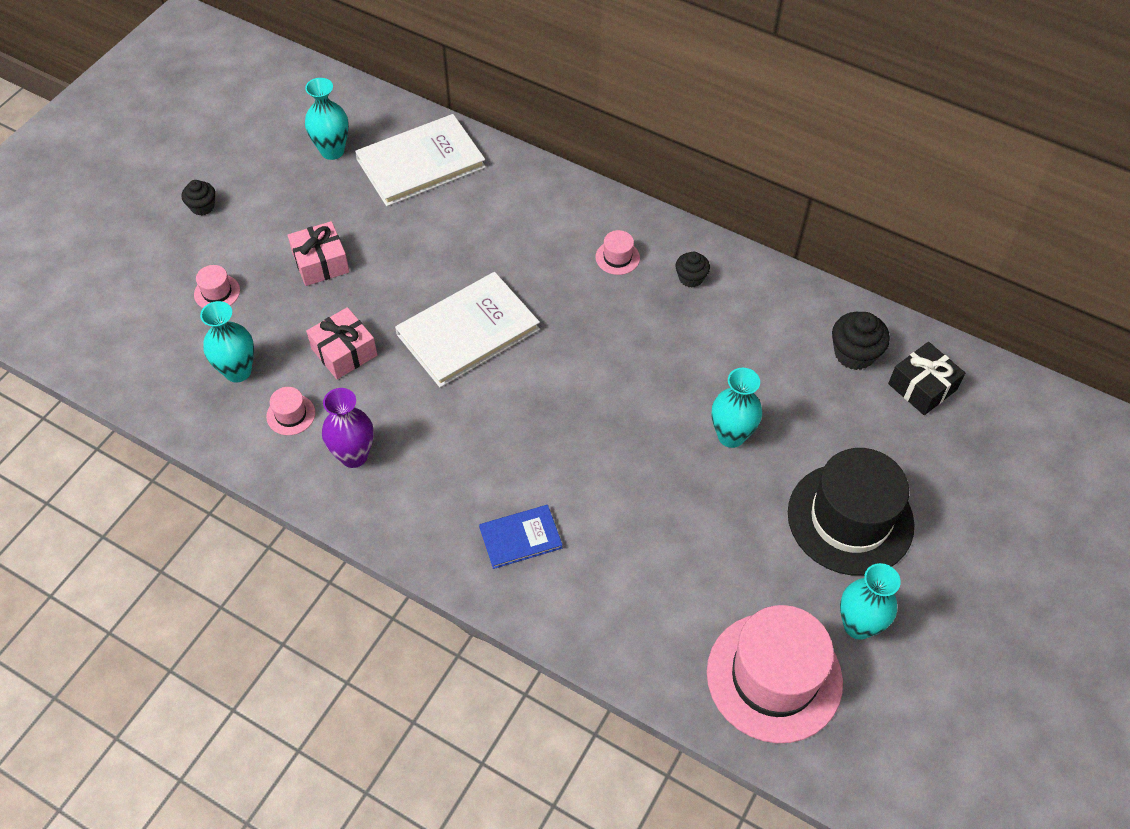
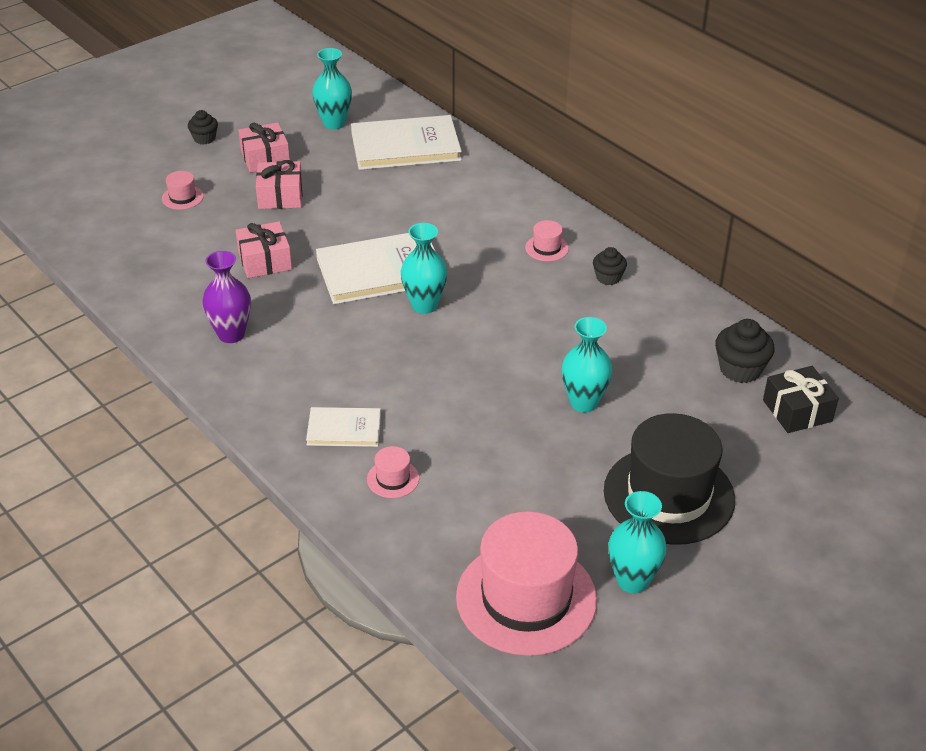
camera: 20 degrees right, 15 degrees down
turquoise vase [200,301,254,383] -> turquoise vase moved to [401,223,447,314]
pink hat [266,387,315,435] -> pink hat moved to [367,446,419,498]
blue book [479,505,563,569] -> white book [306,407,381,447]
none -> pink gift [238,122,290,173]

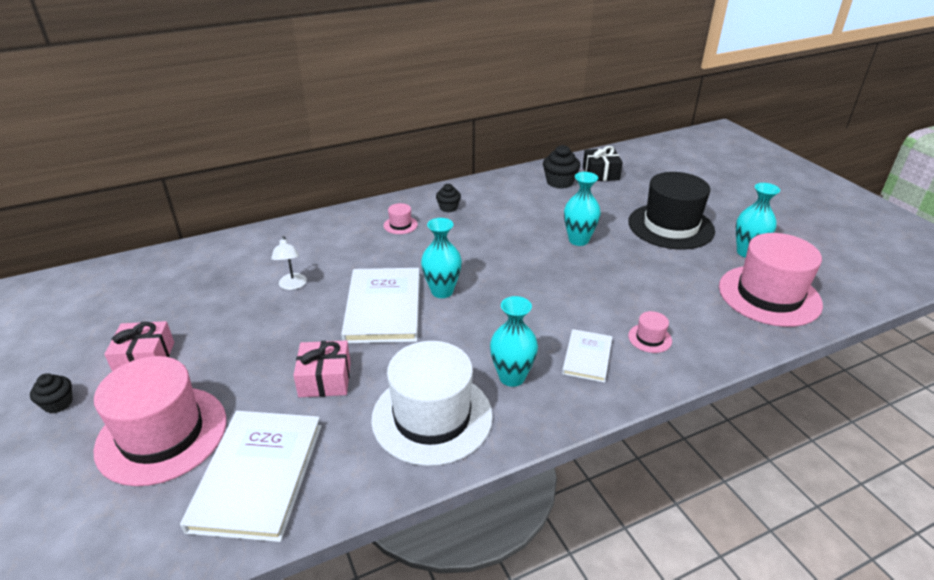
camera: 75 degrees left, 5 degrees down
pink hat [162,171,204,210] -> pink hat [94,356,227,486], size x2.46
purple vase [202,251,251,343] -> white hat [371,341,493,466]
pink gift [256,160,303,209] -> none
turquoise vase [312,48,352,129] -> turquoise vase moved to [490,296,538,387]
white book [351,115,462,170] -> white book moved to [180,411,321,542]
none -> white lamp [271,236,307,290]

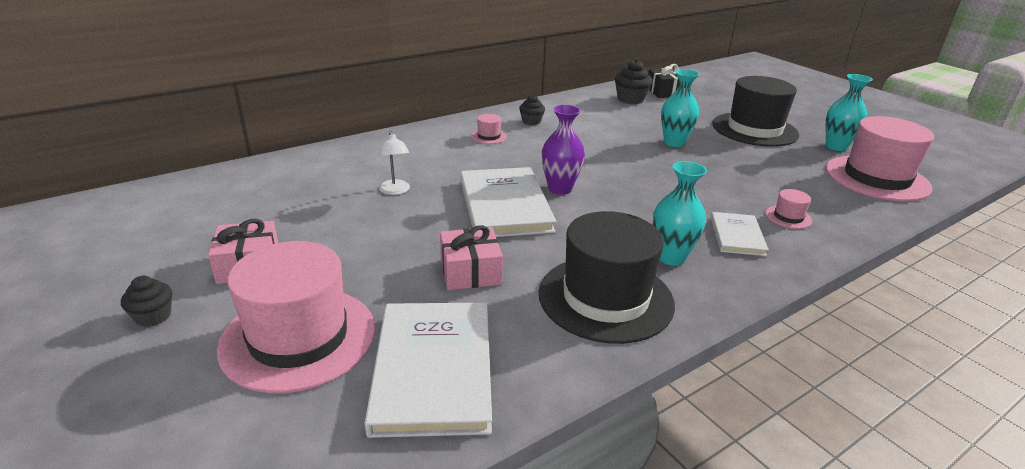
camera: 10 degrees left, 5 degrees down
white hat [371,341,493,466] -> black hat [539,211,675,344]
turquoise vase [421,218,462,298] -> purple vase [542,104,585,195]

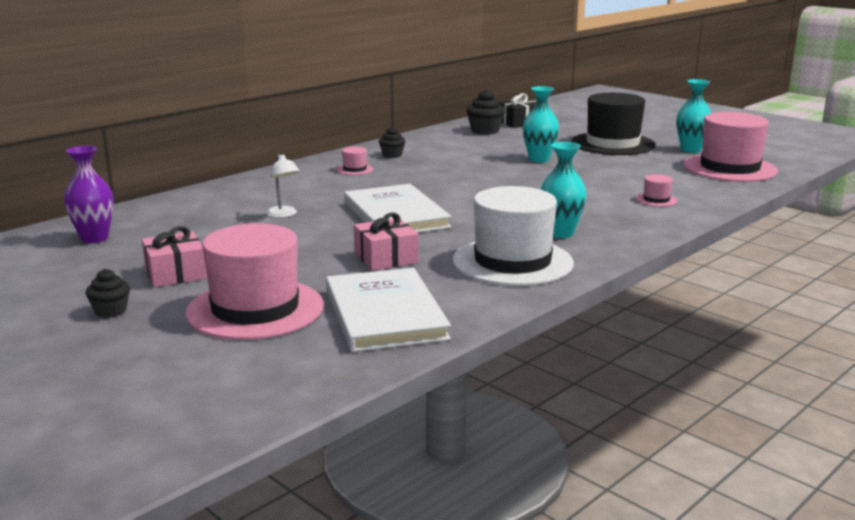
camera: 10 degrees left, 10 degrees down
black hat [539,211,675,344] -> white hat [453,186,574,286]
purple vase [542,104,585,195] -> purple vase moved to [64,146,114,243]
white book [711,212,769,256] -> none

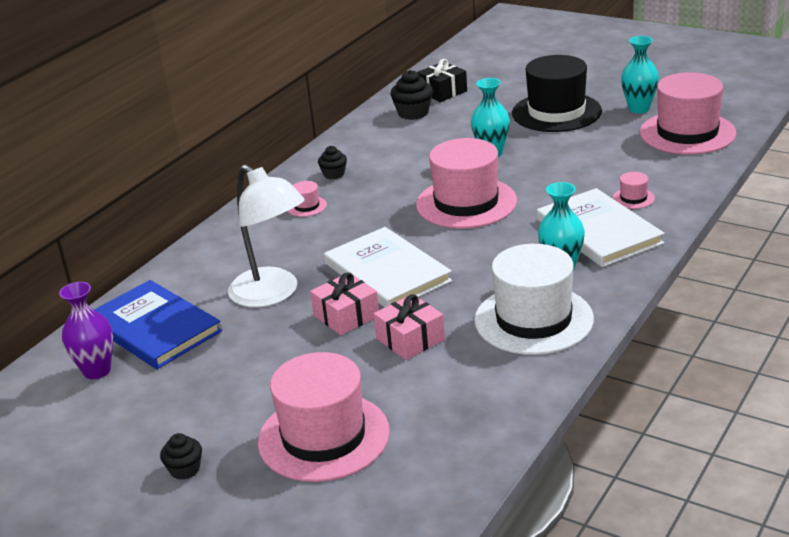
camera: 10 degrees left, 10 degrees up
pink gift [142,226,207,287] -> pink gift moved to [310,272,379,335]
white lamp [266,153,300,218] -> white lamp [228,164,305,308], size x2.18
white book [326,268,451,352] -> white book moved to [537,188,665,267]
none -> blue book [94,280,222,369]
none -> pink hat [416,138,517,229]

